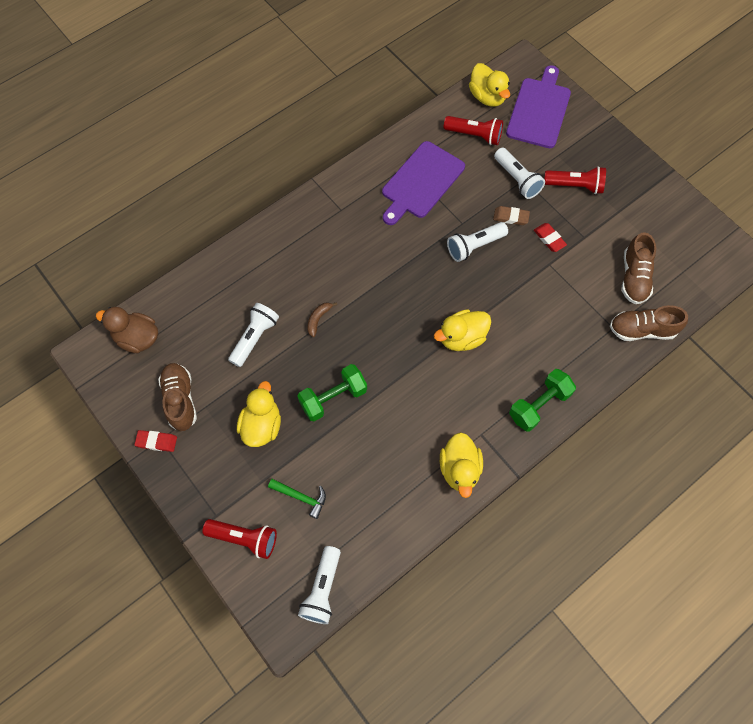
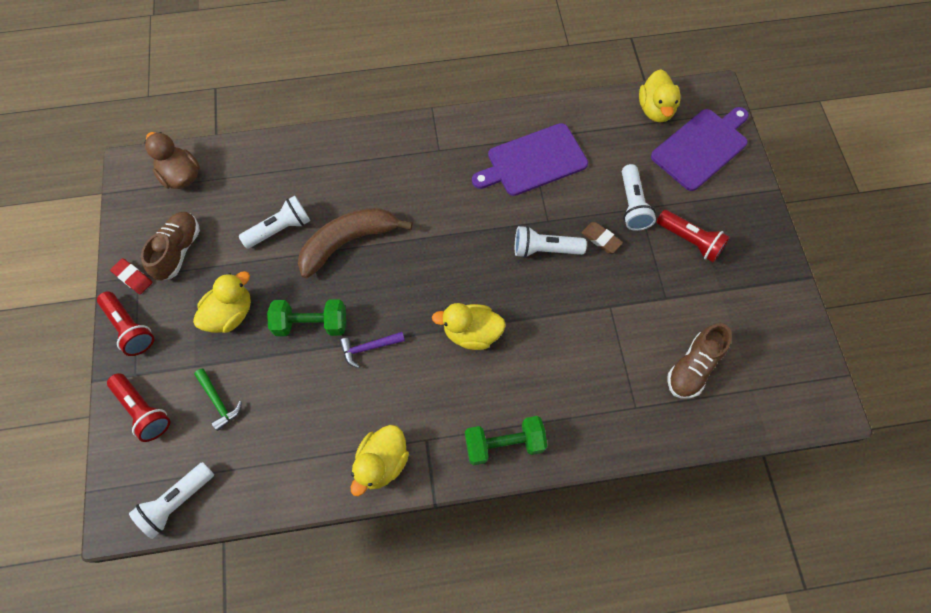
camera: 30 degrees right, 0 degrees up
brown banana [307,302,337,337] -> brown banana [298,208,413,278], size x2.48
red flashlight [444,116,503,145] -> red flashlight moved to [97,291,154,356]
red eraser [534,223,567,252] -> none
brown shoe [610,305,688,341] -> none
none -> purple hammer [340,332,405,368]

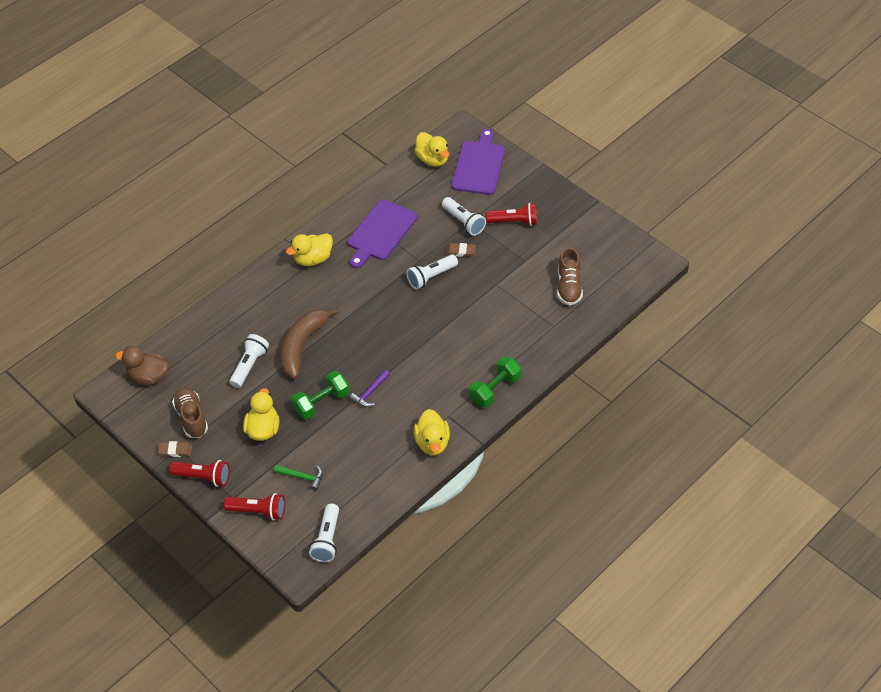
camera: 35 degrees left, 15 degrees down
red eraser [110,258,152,294] -> brown eraser [158,441,193,457]
yellow duck [432,303,506,350] -> yellow duck moved to [286,233,333,266]

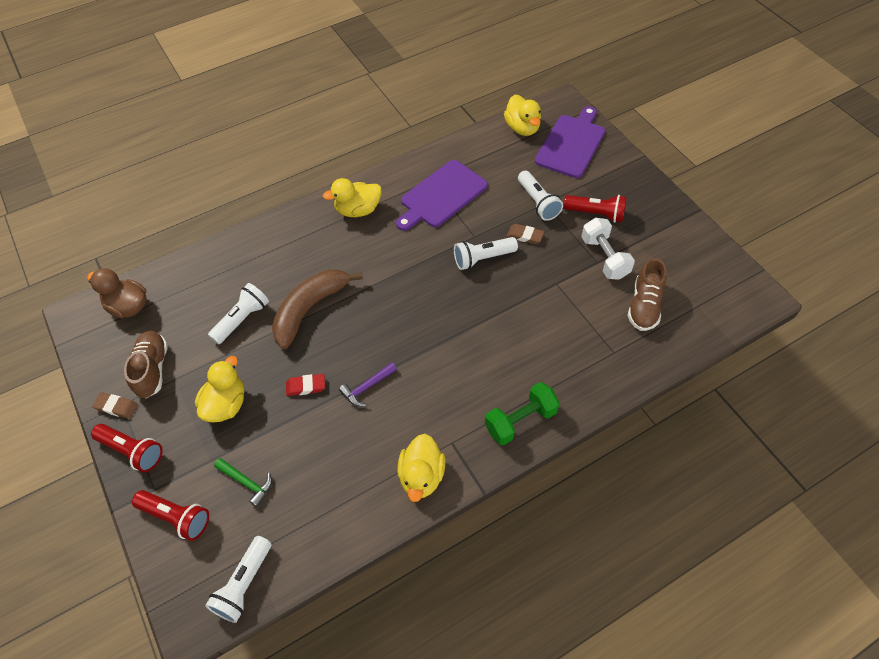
camera: 15 degrees right, 5 degrees up
green dumbbell [291,371,349,420] -> red eraser [286,374,325,396]
none -> white dumbbell [581,218,635,280]

